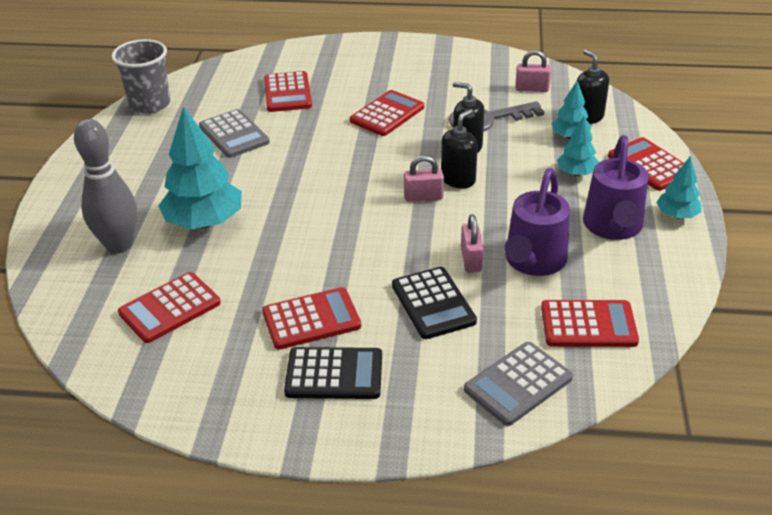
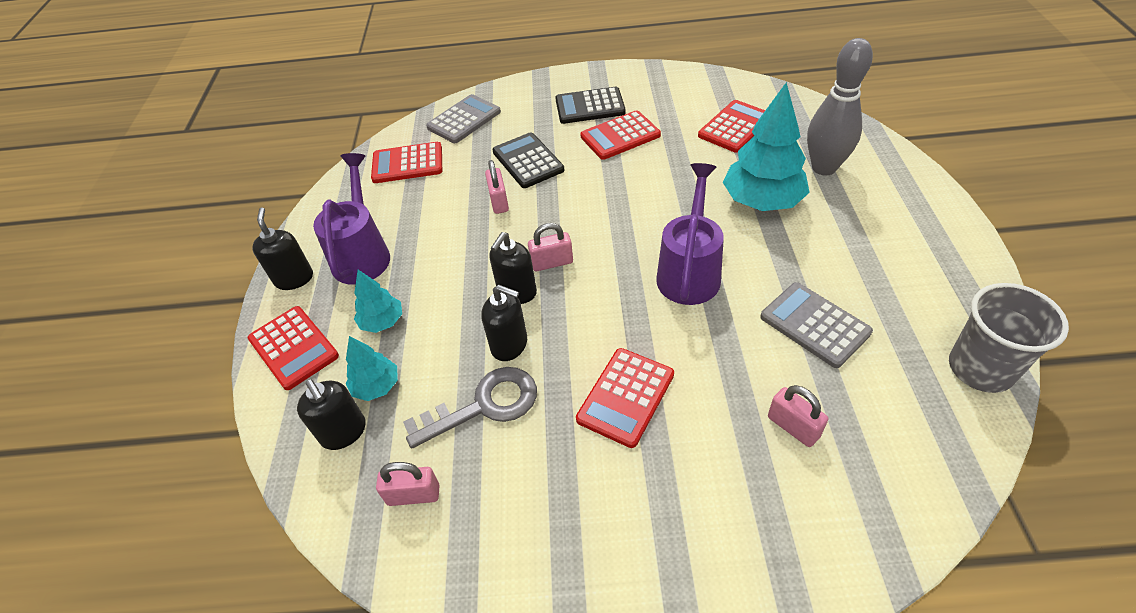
camera: 175 degrees right, 10 degrees up
red calculator [264,71,312,112] -> pink padlock [768,385,828,447]
purple watering can [504,168,570,276] -> purple watering can moved to [656,163,724,305]
turquoise tree [656,156,702,218] -> black soap dispenser [252,208,313,290]

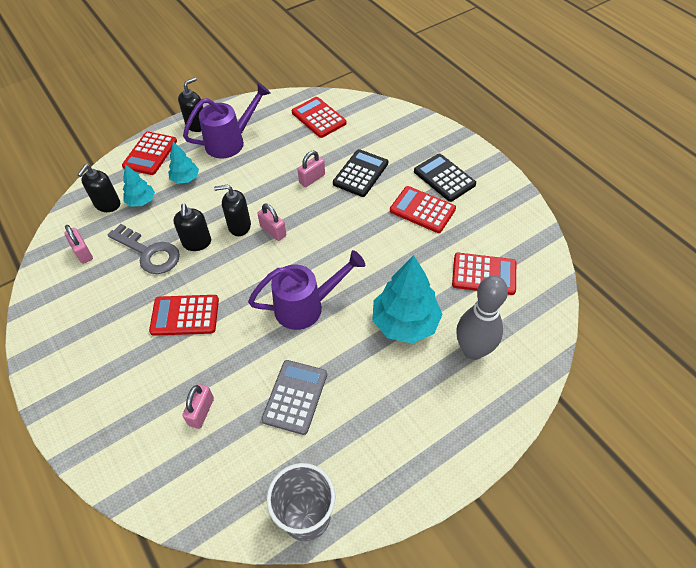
camera: 55 degrees right, 5 degrees up
grey calculator [426,94,501,143] -> none

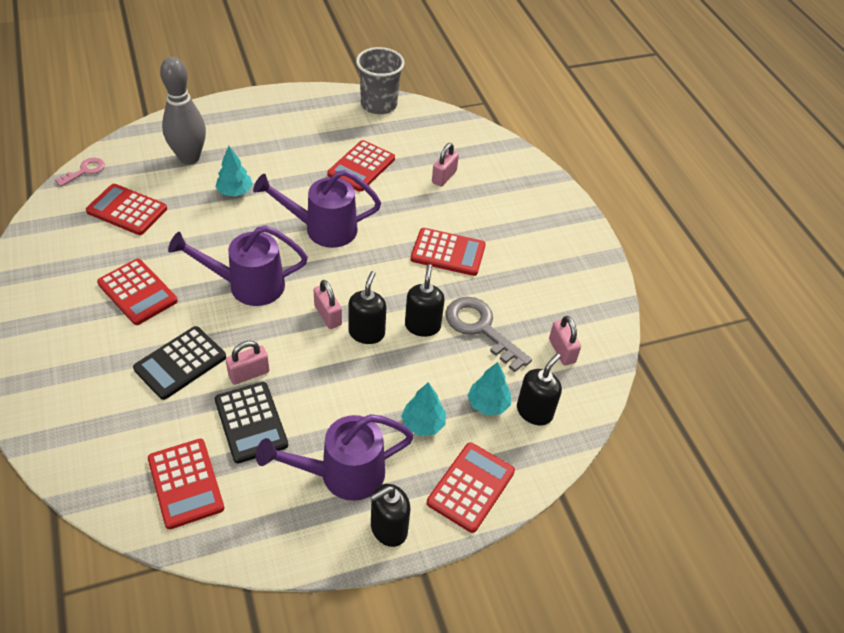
camera: 170 degrees left, 5 degrees down
black soap dispenser [214,185,251,236] -> black soap dispenser turned 90 degrees counterclockwise [348,271,386,344]
grey calculator [261,360,327,435] -> red calculator [327,140,395,192]
turquoise tree [372,255,443,344] -> turquoise tree [216,146,253,197], size x0.53
black calculator [414,154,476,202] -> black calculator moved to [215,382,288,463]
none -> pink key [55,158,105,187]
none -> purple watering can [168,225,308,306]

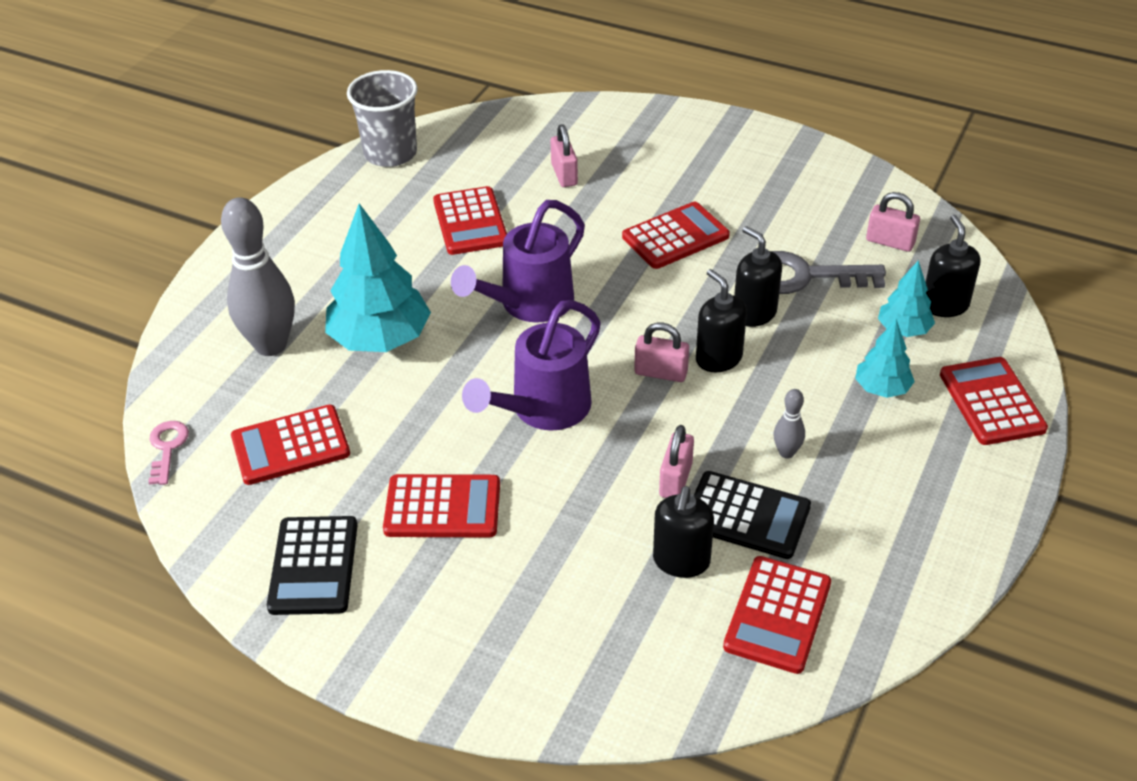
camera: 40 degrees left, 5 degrees down
black calculator [133,326,226,400] -> black calculator moved to [267,516,357,615]
red calculator [148,439,224,529] -> red calculator turned 90 degrees clockwise [723,556,831,674]
turquoise tree [216,146,253,197] -> turquoise tree [325,203,431,352], size x1.89
purple watering can [256,414,414,501] -> none
black soap dispenser [370,484,410,547] -> black soap dispenser moved to [653,486,714,578]
none -> grey bowling pin [774,389,805,459]

